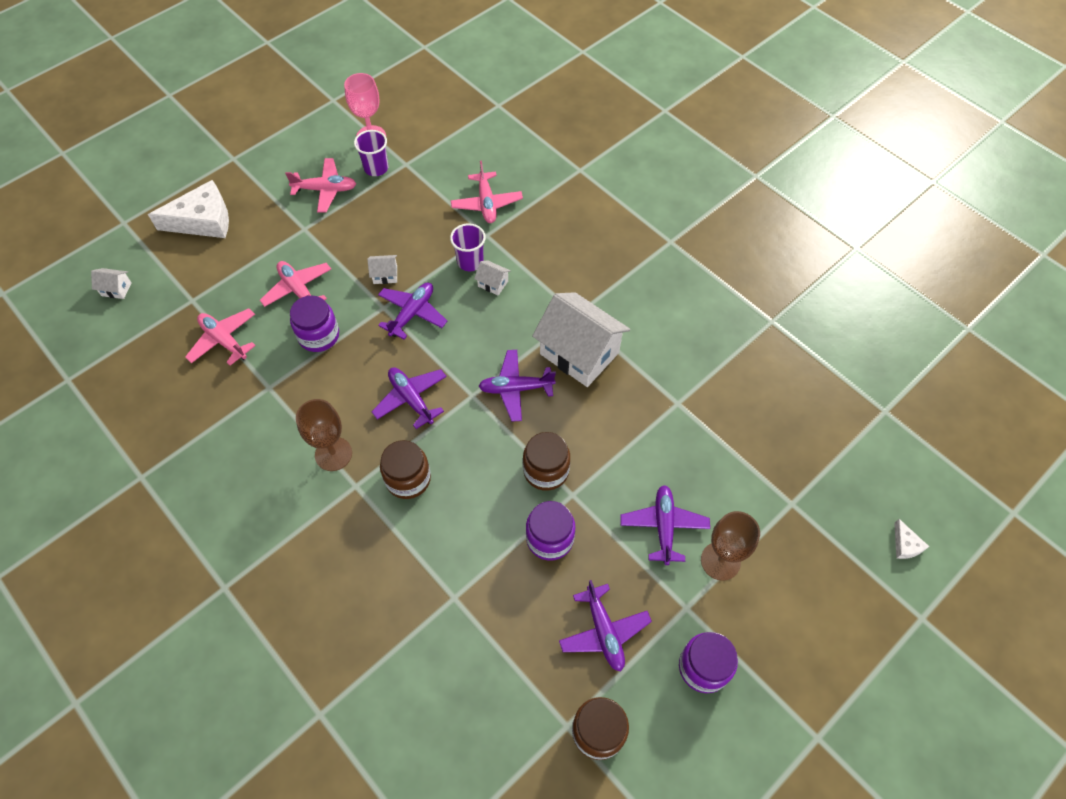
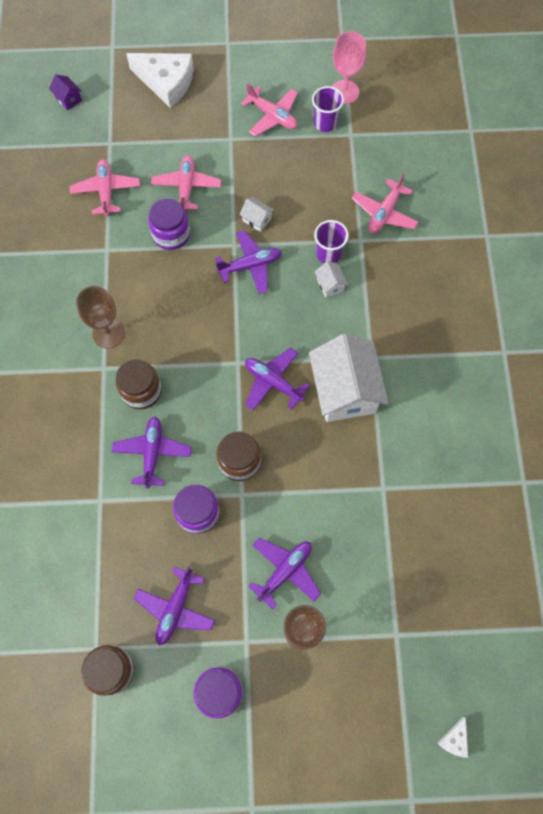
camera: 40 degrees right, 10 degrees up
white house [91,268,132,299] -> purple house [49,74,82,110]
purple plane [372,367,447,429] -> purple plane moved to [112,417,192,488]

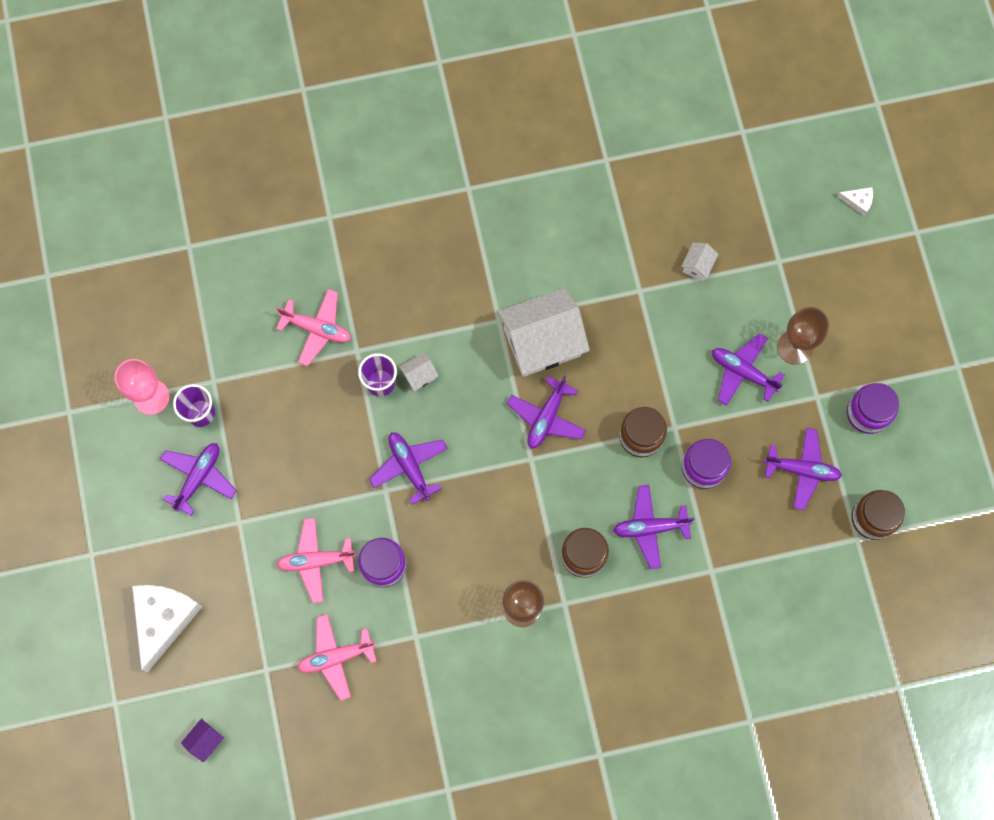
camera: 100 degrees left, 5 degrees up
white house [239,197,274,232] -> white house moved to [681,243,718,281]
pink plane [241,83,298,137] -> purple plane [160,443,237,516]

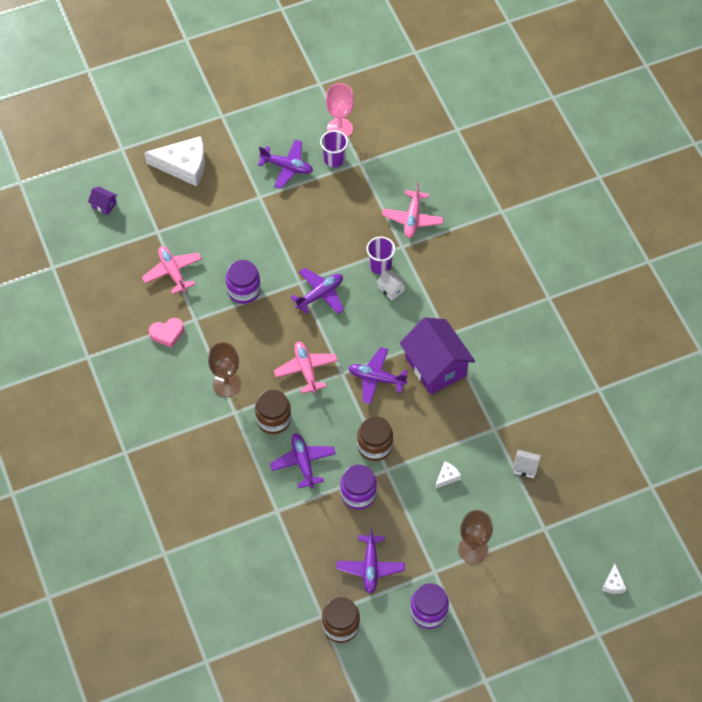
camera: 80 degrees right, 15 degrees down
pink plane [277,518,356,603] -> pink plane moved to [274,342,338,394]
white house [498,288,590,377] -> purple house [400,317,475,395]
purple plane [712,333,784,406] -> none
none -> pink heart [149,318,184,348]
none -> white cheese [435,461,461,489]

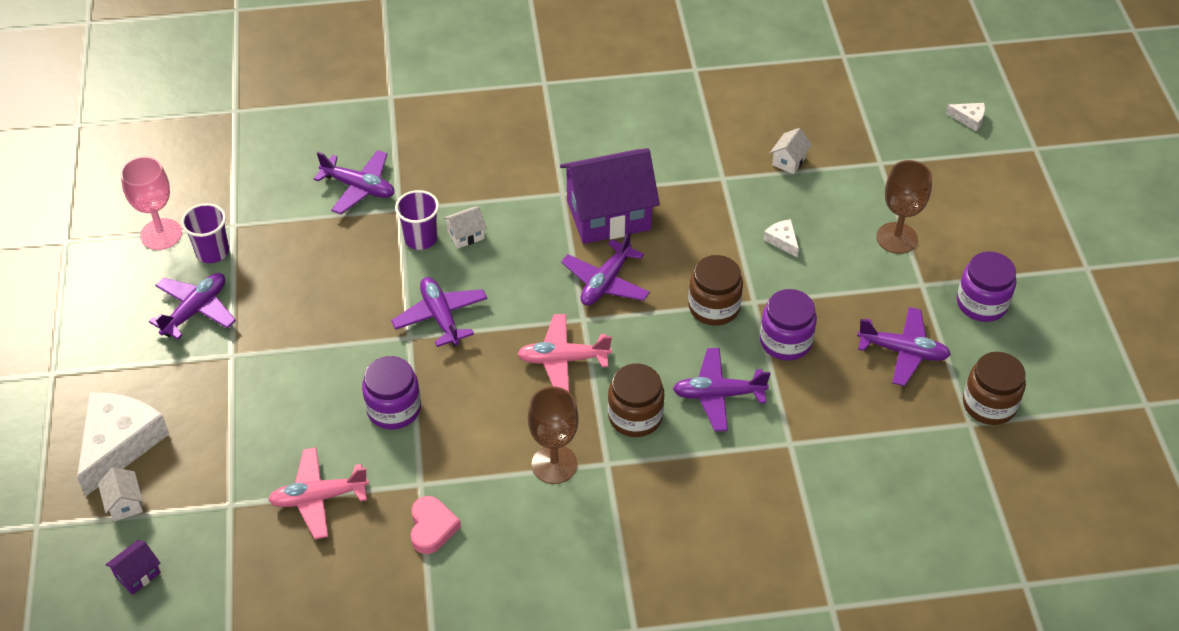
camera: 75 degrees left, 10 degrees down
pink plane [382,183,444,238] -> purple plane [314,150,395,214]
none -> white house [98,467,143,521]

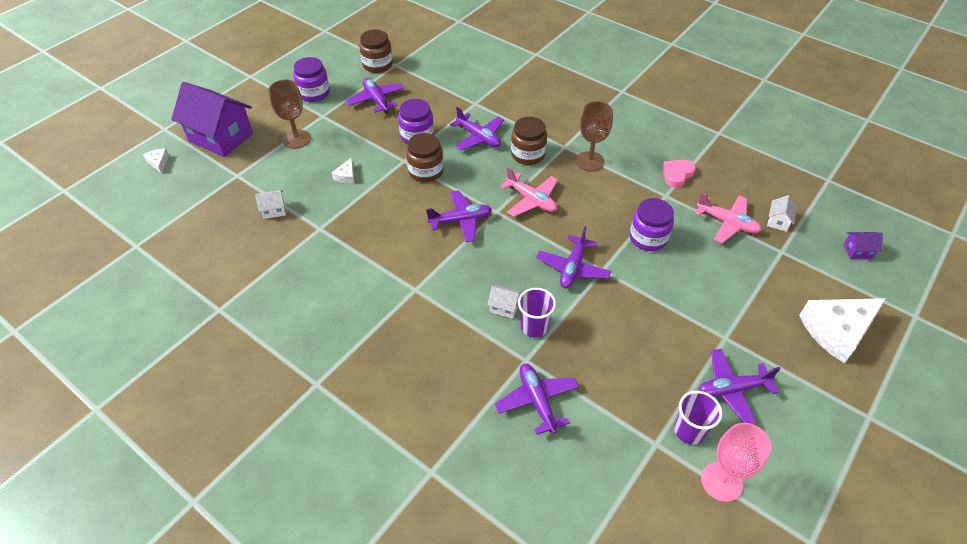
camera: 135 degrees left, 0 degrees up
white house [98,467,143,521] -> white house moved to [767,195,797,232]
purple house [560,148,660,244] -> purple house moved to [171,82,253,157]

